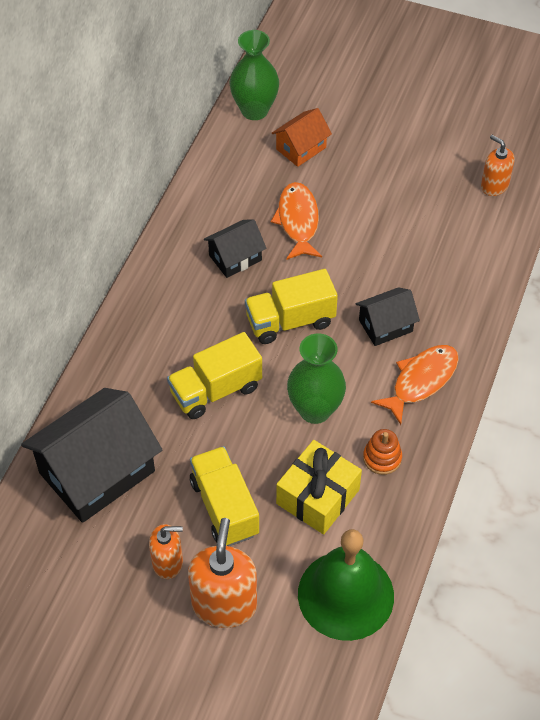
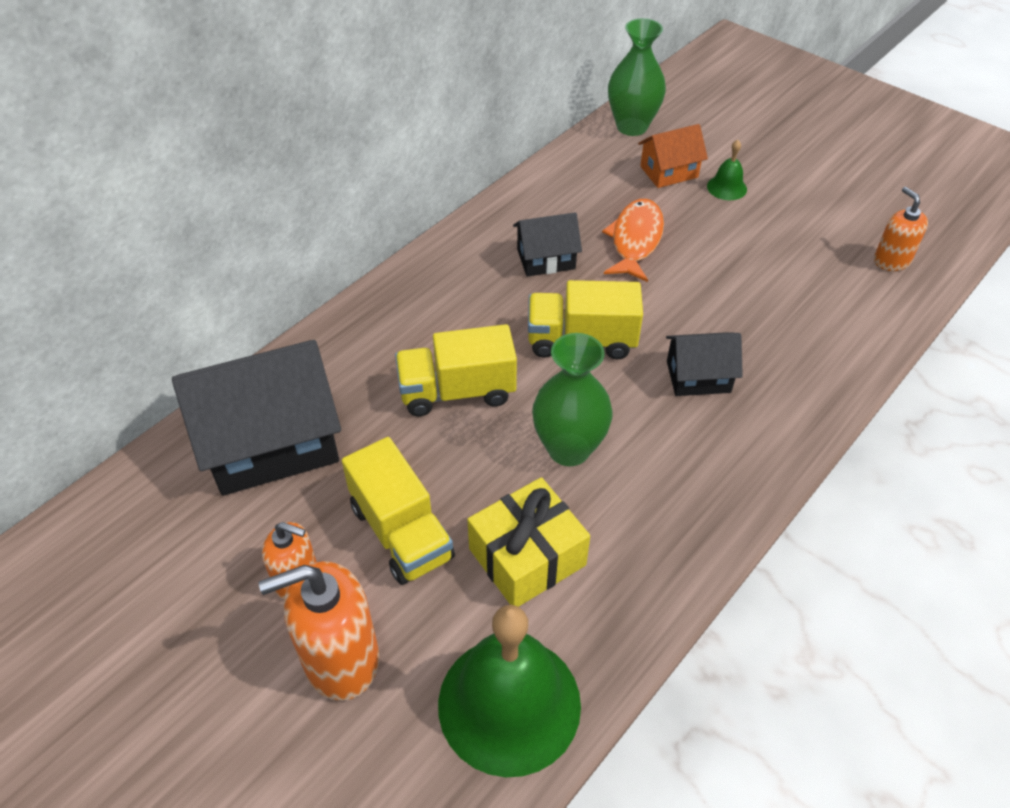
camera: 20 degrees right, 5 degrees down
orange soap dispenser [188,518,257,628] -> orange soap dispenser turned 135 degrees counterclockwise [259,561,379,701]
yellow truck [190,446,259,546] -> yellow truck turned 150 degrees clockwise [342,437,455,585]
orange stacking toy [363,429,402,475] -> none
orange fish [371,345,459,425] -> none
none -> green bell [707,140,747,200]

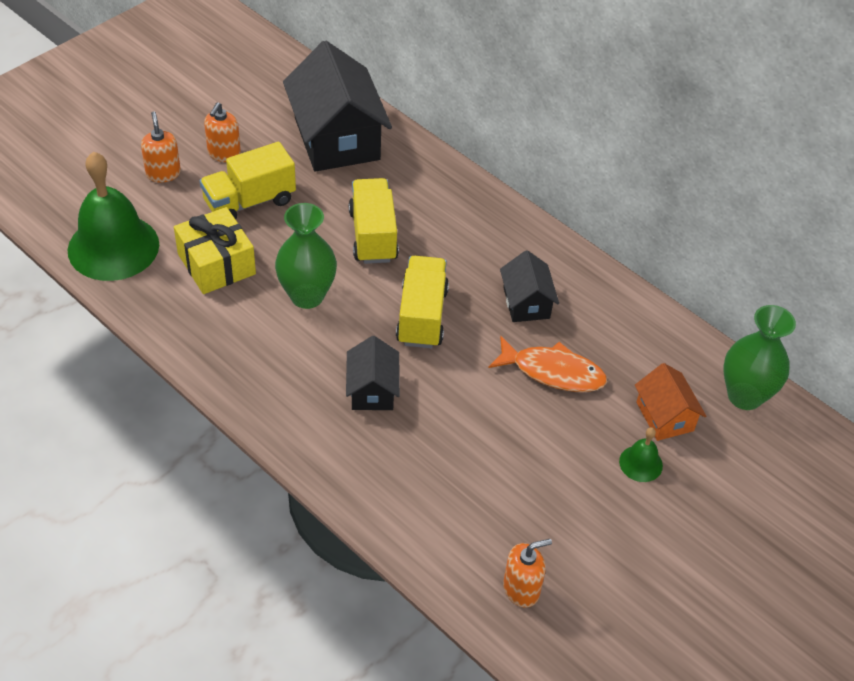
camera: 90 degrees right, 0 degrees up
orange soap dispenser [259,561,379,701] -> orange soap dispenser [141,111,181,183], size x0.60

